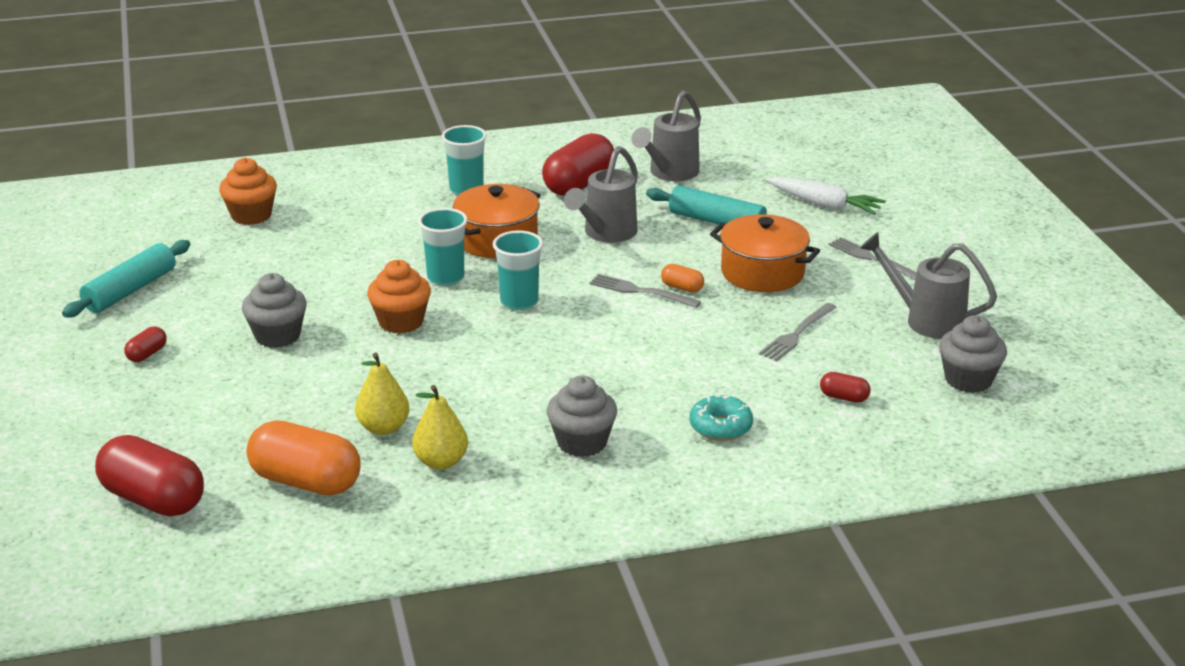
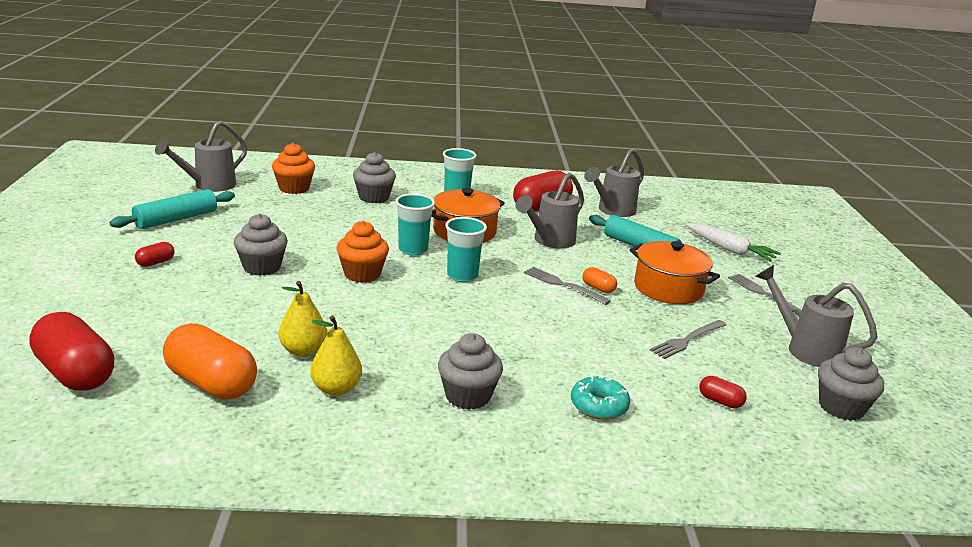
camera: 10 degrees right, 5 degrees down
none -> grey watering can [155,120,247,192]
none -> grey cupcake [353,152,396,203]

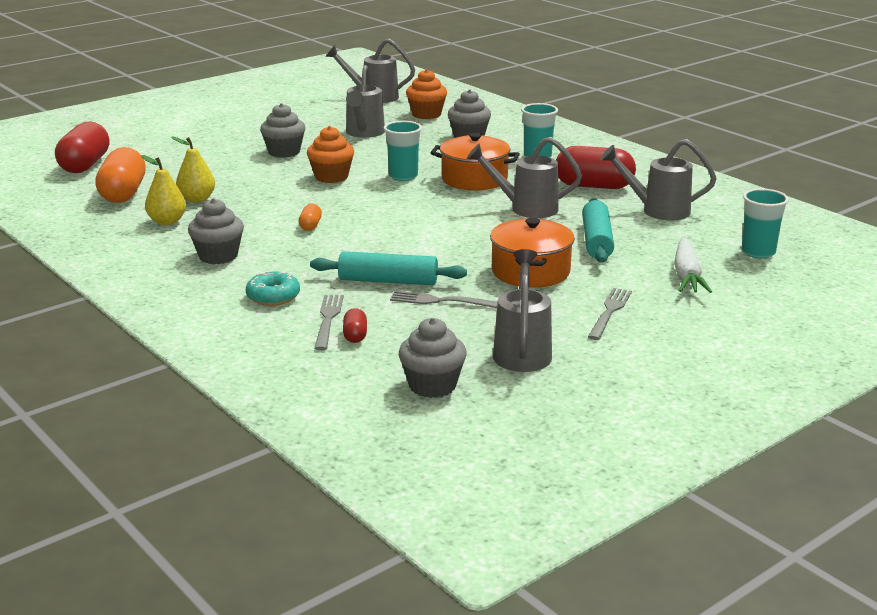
camera: 55 degrees right, 0 degrees up
turquoise rolling pin [109,189,235,229] -> turquoise rolling pin moved to [310,251,467,285]
red capsule [135,242,175,267] -> none
turquoise cup [445,217,487,282] -> turquoise cup moved to [742,188,789,259]
grey fork [524,267,611,305] -> grey fork moved to [314,295,344,350]
orange capsule [583,267,617,293] -> orange capsule moved to [298,204,322,231]
none -> grey watering can [346,65,385,138]

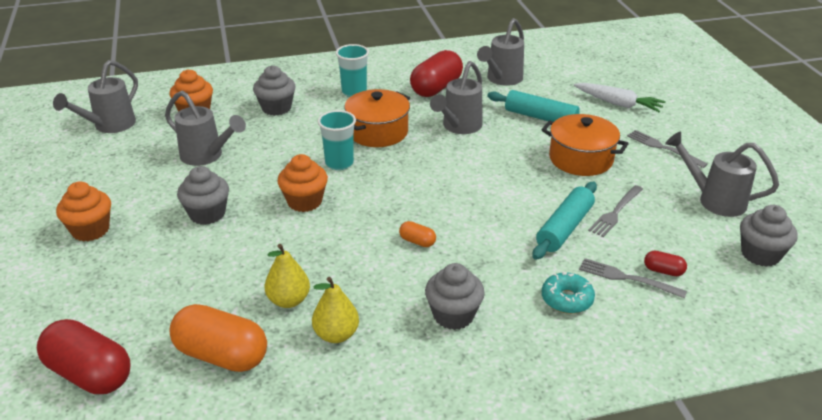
camera: 65 degrees left, 10 degrees up
turquoise cup [742,188,789,259] -> none
none -> orange cupcake [56,181,111,242]

